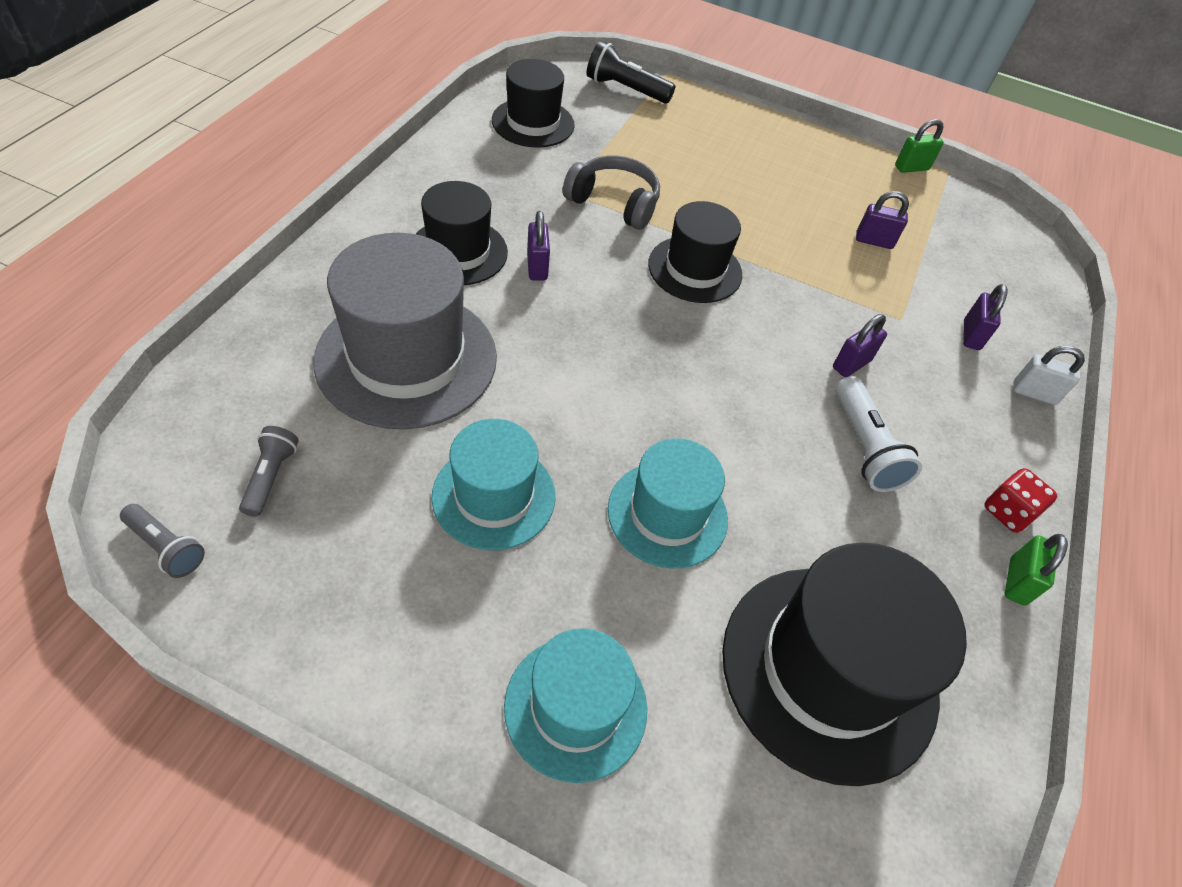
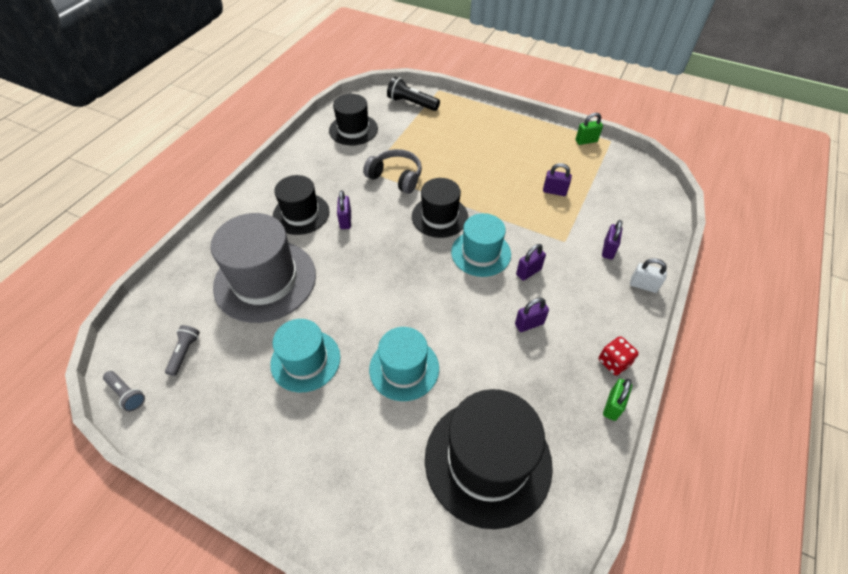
camera: 10 degrees right, 0 degrees up
turquoise hat [504,628,647,783] -> turquoise hat moved to [451,213,511,277]
white flashlight [835,376,922,492] -> purple padlock [515,298,549,332]

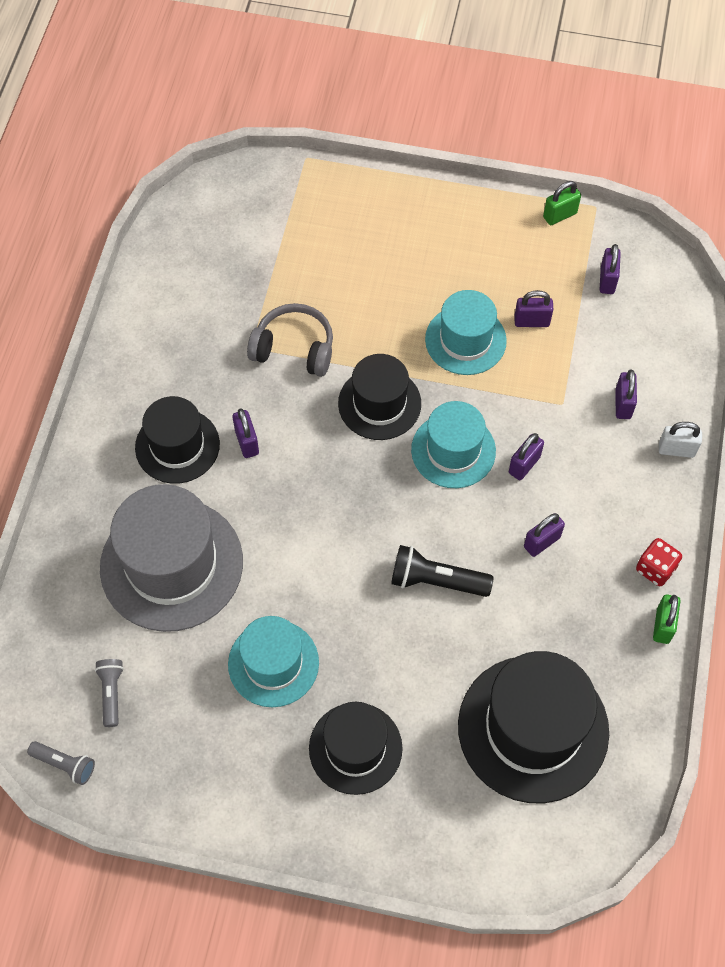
camera: 15 degrees left, 10 degrees up
black hat [329,94,378,145] -> black hat moved to [309,702,403,795]
turquoise hat [369,327,439,401] -> turquoise hat moved to [425,290,507,375]
black flashlight [387,77,440,111] -> black flashlight moved to [391,545,494,597]
none -> purple padlock [599,244,621,294]

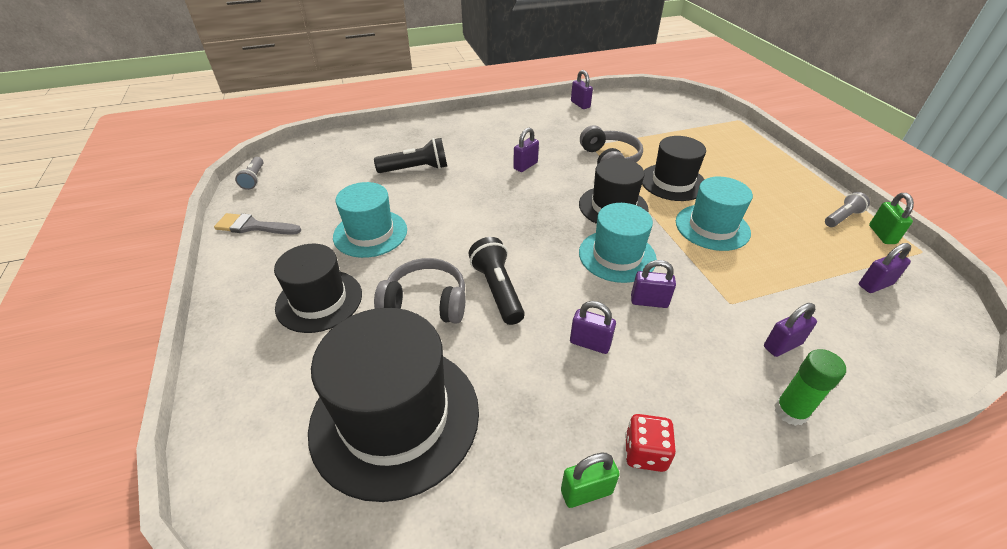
camera: 60 degrees right, 20 degrees down
grey flashlight [95,659,124,727] -> grey flashlight moved to [825,192,870,227]
grey hat [100,484,243,632] -> black flashlight [374,138,447,173]
black hat [135,396,220,484] -> black hat moved to [642,136,706,201]
purple padlock [514,290,553,327] -> purple padlock moved to [571,70,593,109]
green padlock [543,181,581,225] -> green padlock turned 60 degrees clockwise [869,193,914,244]
white padlock [659,422,702,458] -> green glue stick [774,349,846,426]
none -> grey brush [214,213,302,235]
none -> grey headphones [374,258,466,324]

